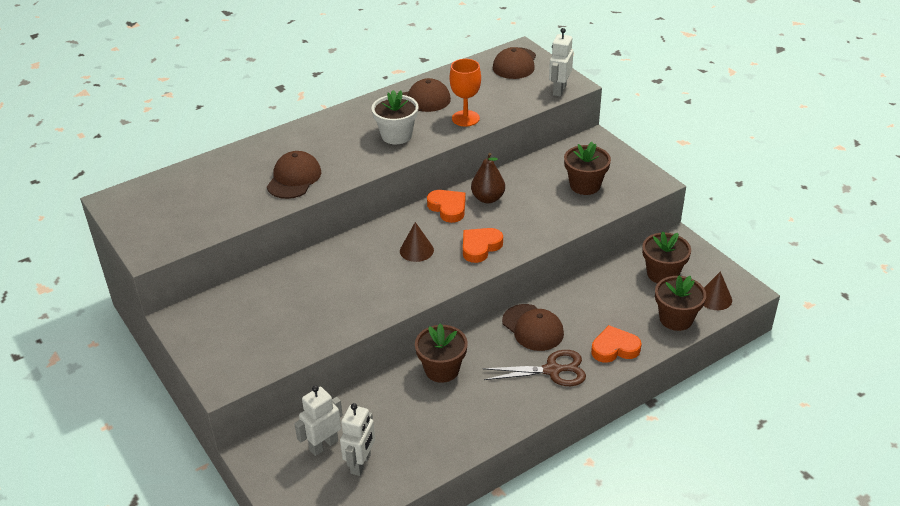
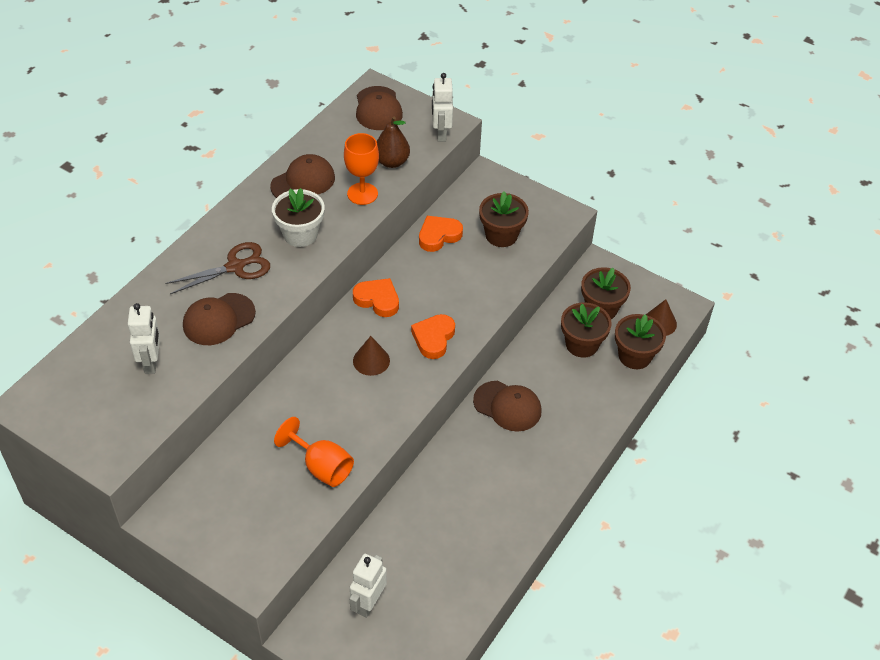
camera: 25 degrees left, 10 degrees up
brown cap [267,151,321,199] -> brown cap turned 120 degrees counterclockwise [183,293,256,345]
white robot [340,403,375,476] -> white robot moved to [128,303,160,374]
brown flower pot [415,324,468,383] -> brown flower pot moved to [561,302,612,358]
brown pear [471,153,505,203] -> brown pear moved to [377,117,410,168]
brown scissors [483,350,586,386] -> brown scissors moved to [165,242,270,294]
orange heart [591,325,642,363] -> orange heart moved to [419,216,463,252]
none -> orange goblet [274,417,354,487]

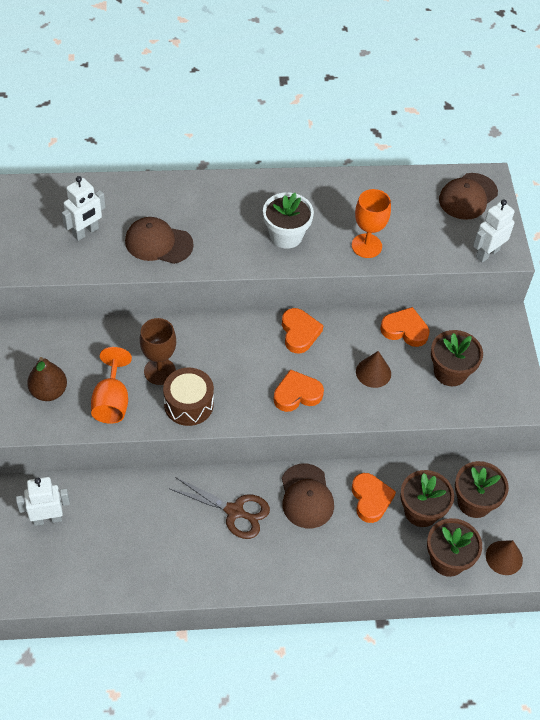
camera: 50 degrees right, 5 degrees up
brown scissors [165,242,270,294] -> brown scissors moved to [170,477,270,539]
brown cap [270,154,335,198] -> none
brown cone [353,336,390,376] -> brown cone moved to [356,351,391,388]
brown pear [377,117,410,168] -> brown pear moved to [27,357,67,401]
none -> brown goblet [140,318,176,385]
none -> brown drum [163,368,214,426]
none -> orange heart [352,473,396,523]

